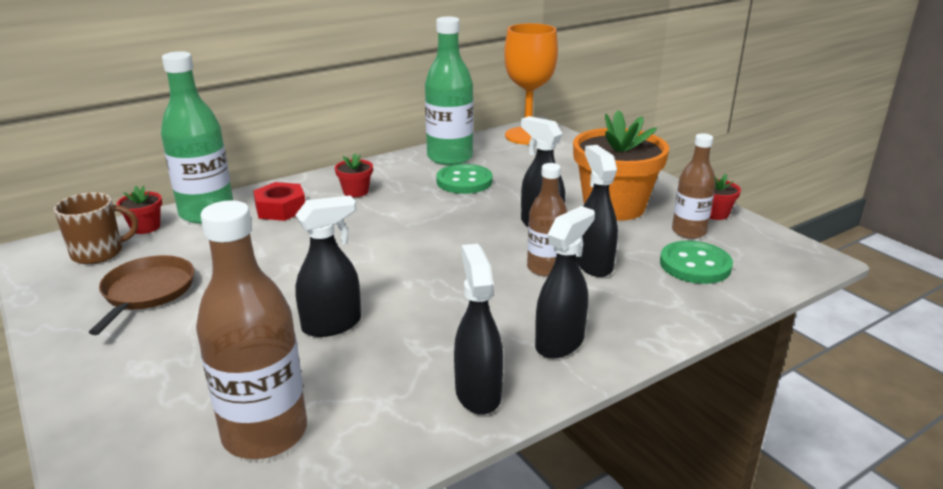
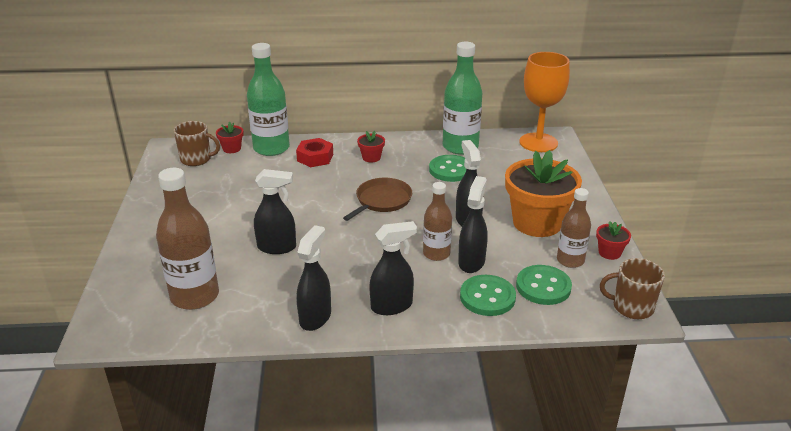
camera: 30 degrees right, 5 degrees up
brown pan [89,255,194,335] -> brown pan moved to [343,178,412,221]
none -> green button [460,275,516,316]
none -> brown mug [600,258,665,319]

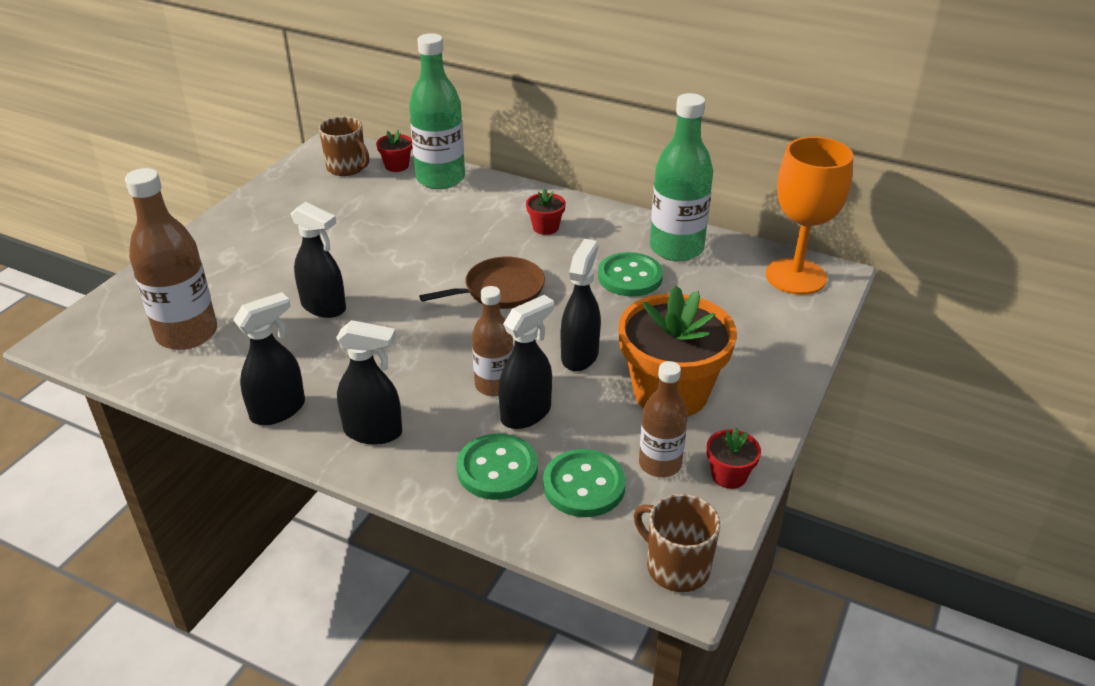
camera: 30 degrees right, 5 degrees up
red nut [296,138,333,167] -> none

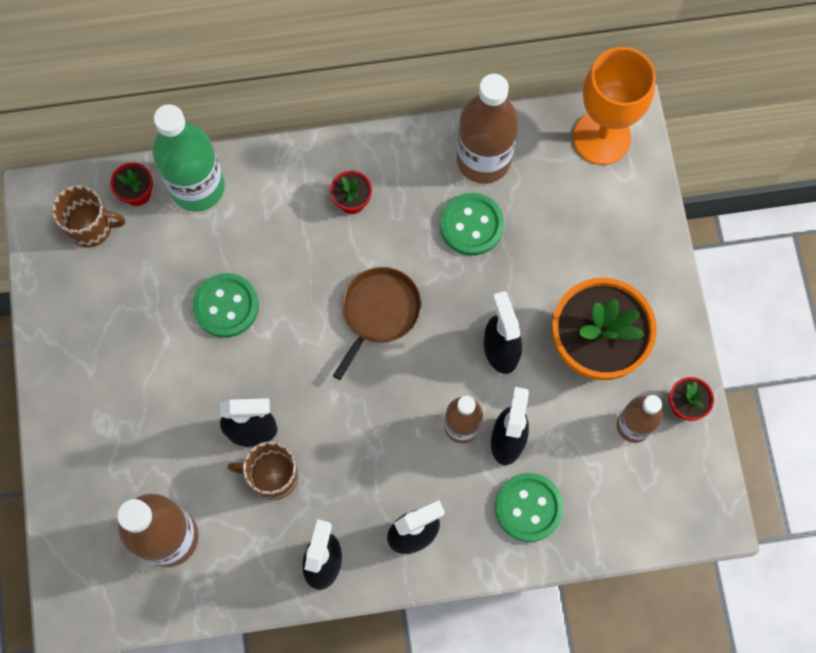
camera: 35 degrees left, 35 degrees up
green button [543,449,626,517] -> green button moved to [193,273,259,338]
brown mug [634,494,720,592] -> brown mug moved to [228,442,298,500]
green bottle [650,93,713,261] -> brown bottle [456,74,519,184]

